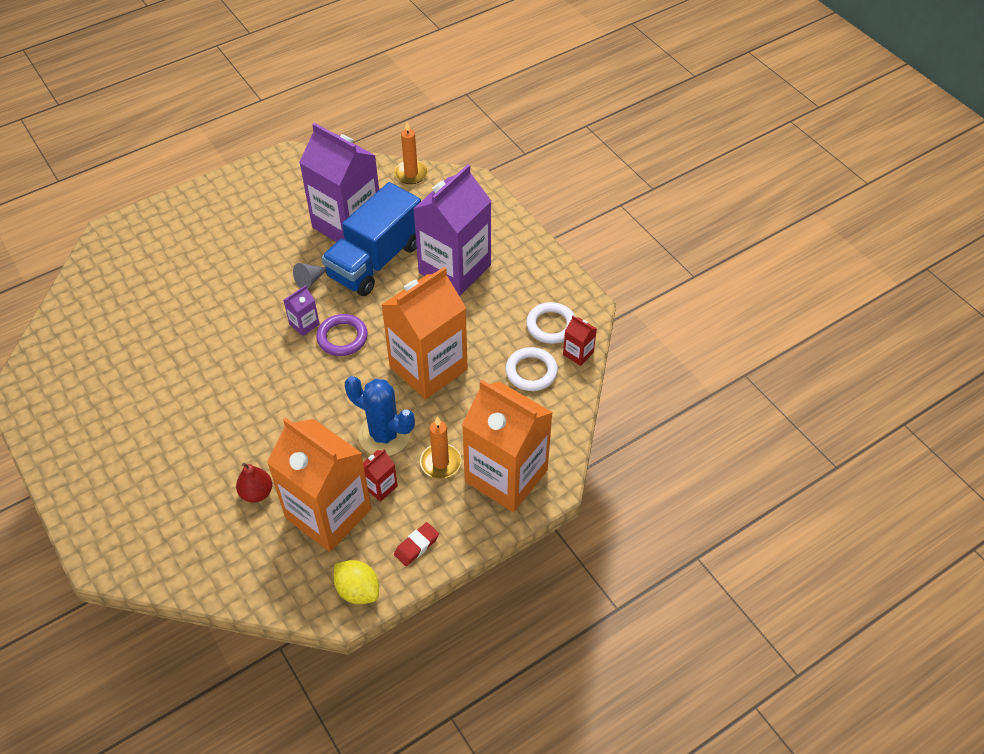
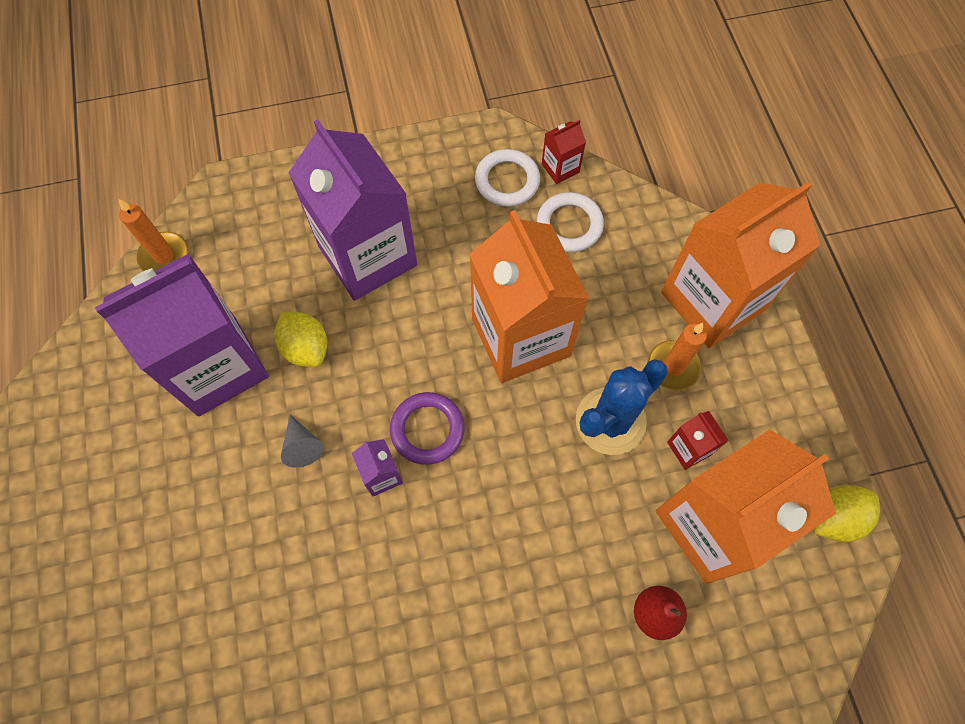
camera: 70 degrees left, 15 degrees up
blue truck [322,182,421,296] -> yellow lemon [274,312,327,367]
red eraser [394,522,439,566] -> none

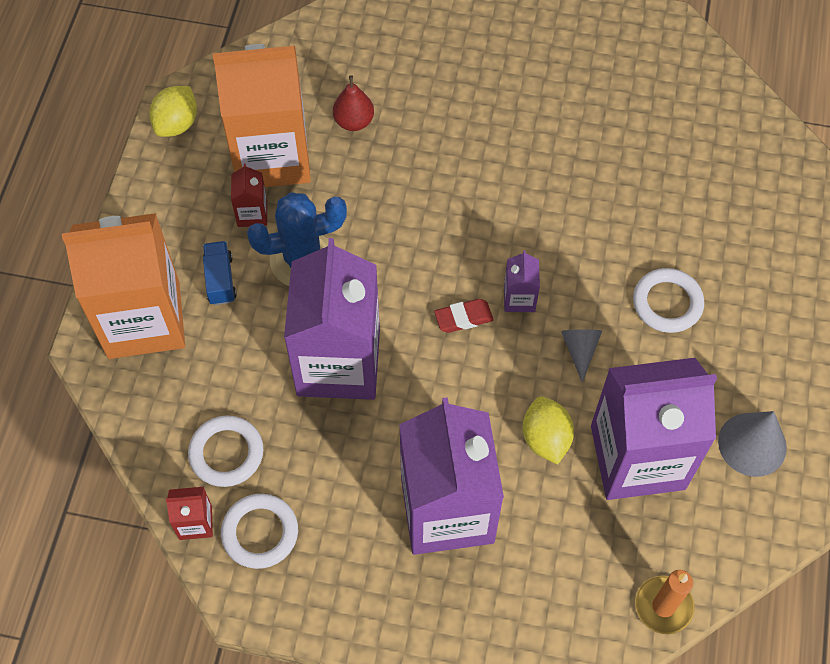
camera: 155 degrees left, 5 degrees down
purple ring [390,392,465,465] -> red eraser [434,299,494,333]
orange carton [469,210,589,383] -> purple carton [284,238,380,400]
orange candle [647,323,707,391] -> blue truck [203,241,237,305]
yellow lemon [814,485,880,542] -> yellow lemon turned 60 degrees counterclockwise [149,86,197,137]
none -> white ring [633,268,704,333]
none -> grey cone [718,411,787,477]

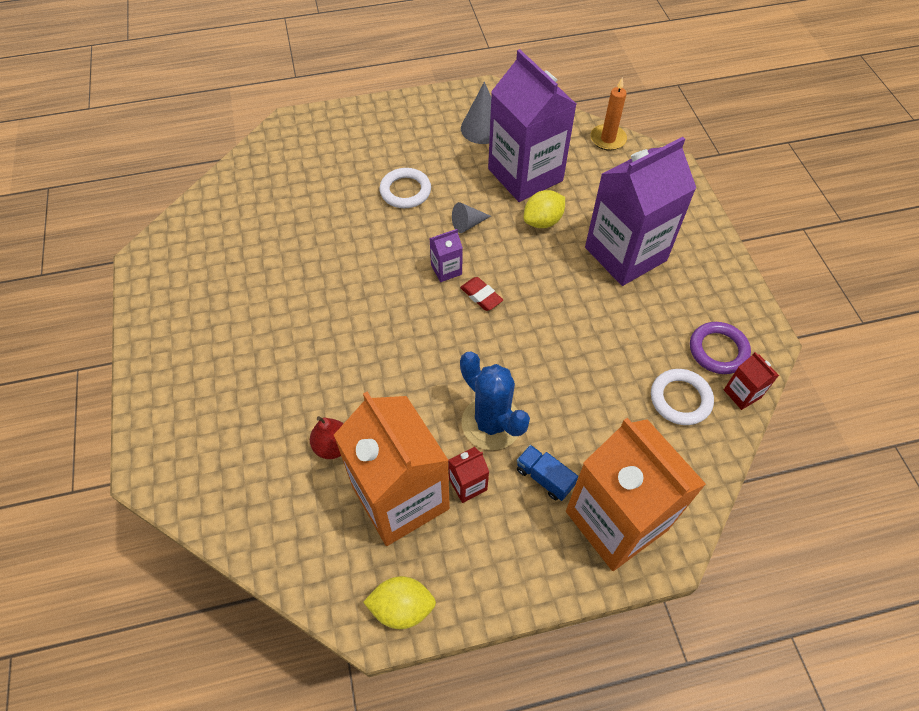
camera: 115 degrees left, 5 degrees down
blue truck [203,241,237,305] -> blue truck turned 75 degrees clockwise [517,445,578,501]
white ring [221,494,298,569] -> purple ring [690,322,751,374]
purple carton [284,238,380,400] -> none

